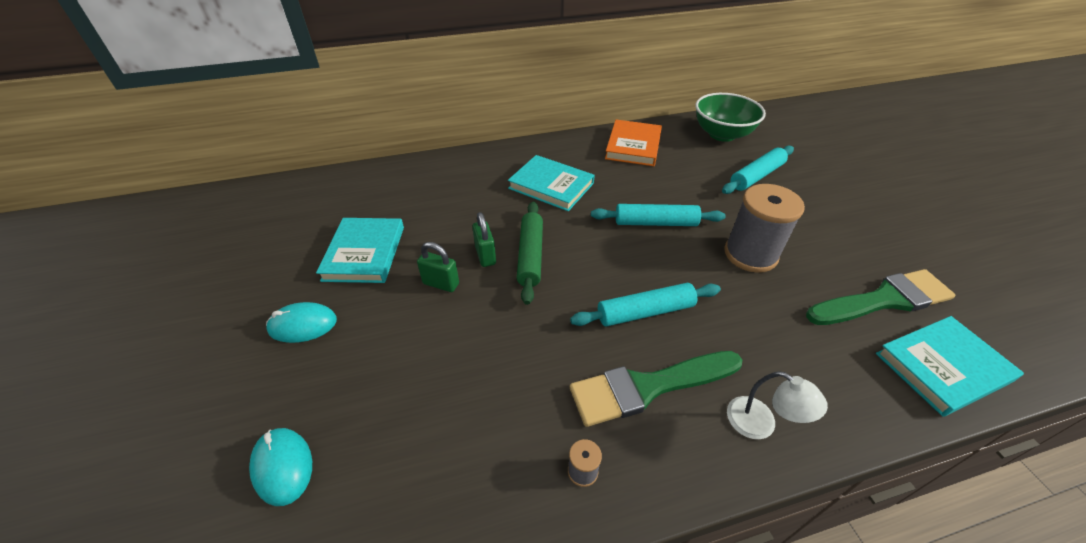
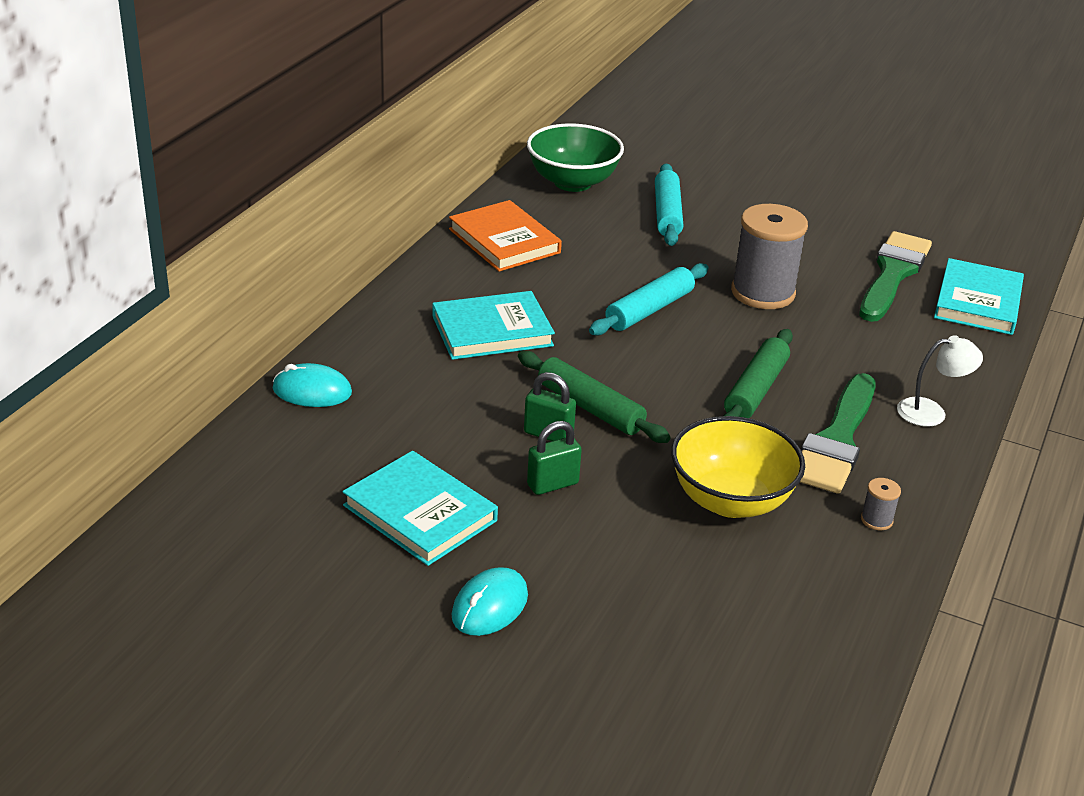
camera: 50 degrees left, 10 degrees down
turquoise mouse [249,428,312,506] -> turquoise mouse moved to [273,363,352,407]
turquoise rolling pin [570,283,721,326] -> green rolling pin [724,329,793,418]
none -> yellow bowl [671,416,805,518]

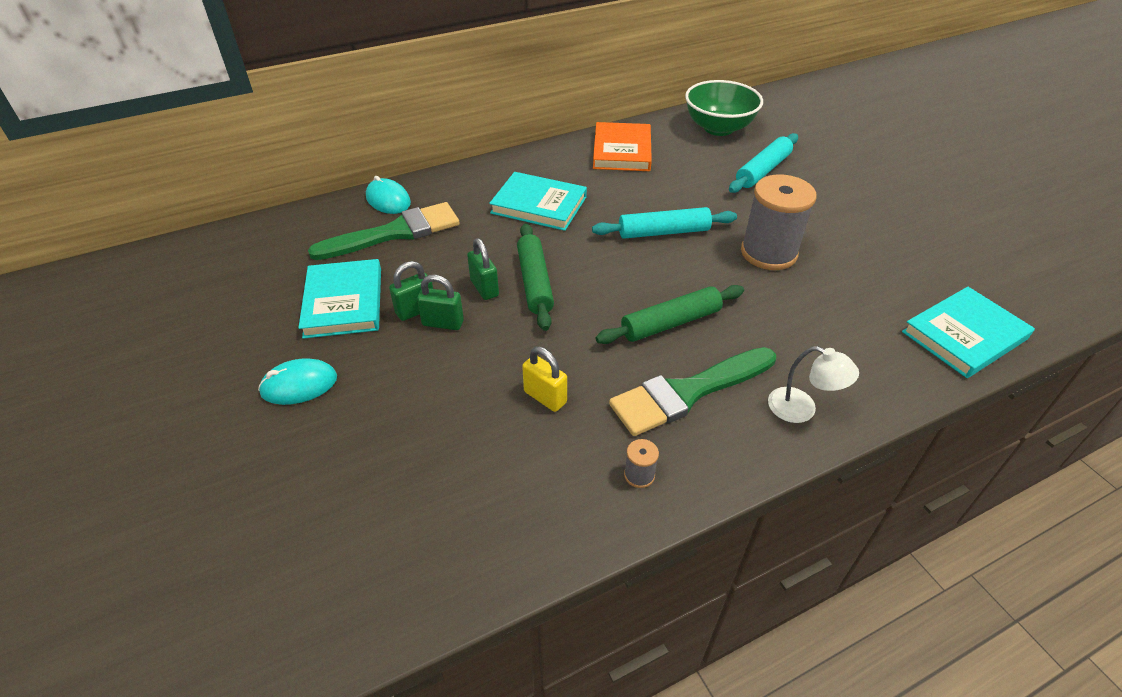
camera: 40 degrees right, 10 degrees up
yellow bowl [671,416,805,518] -> yellow padlock [522,347,567,412]
green brush [859,231,932,322] -> green brush moved to [308,202,460,260]
none -> green padlock [389,261,433,321]

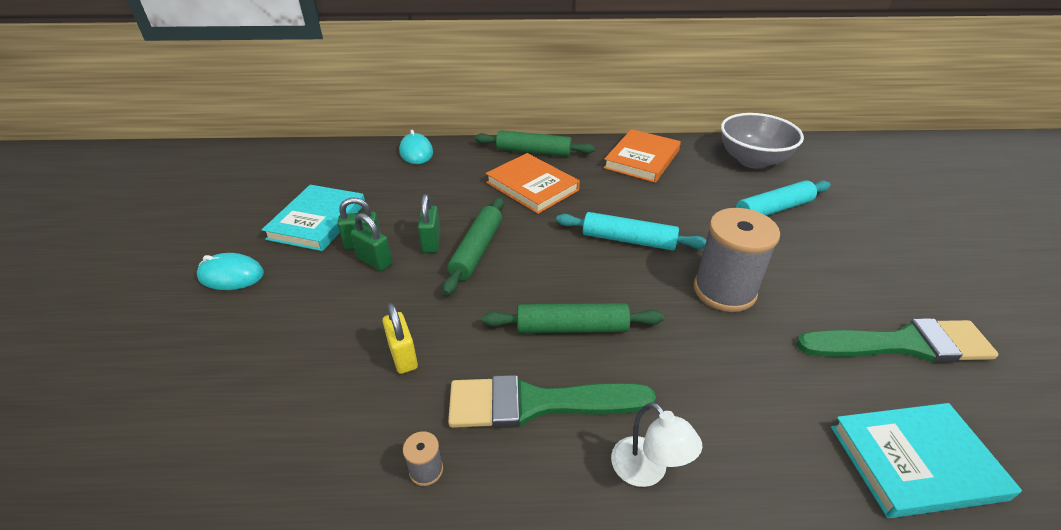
camera: 25 degrees right, 5 degrees down
green brush [308,202,460,260] -> green brush moved to [796,318,999,363]
turquoise book [489,172,587,231] -> orange book [486,153,580,214]
green bowl [685,80,763,136] -> grey bowl [721,113,804,169]
none -> green rolling pin [475,130,595,157]

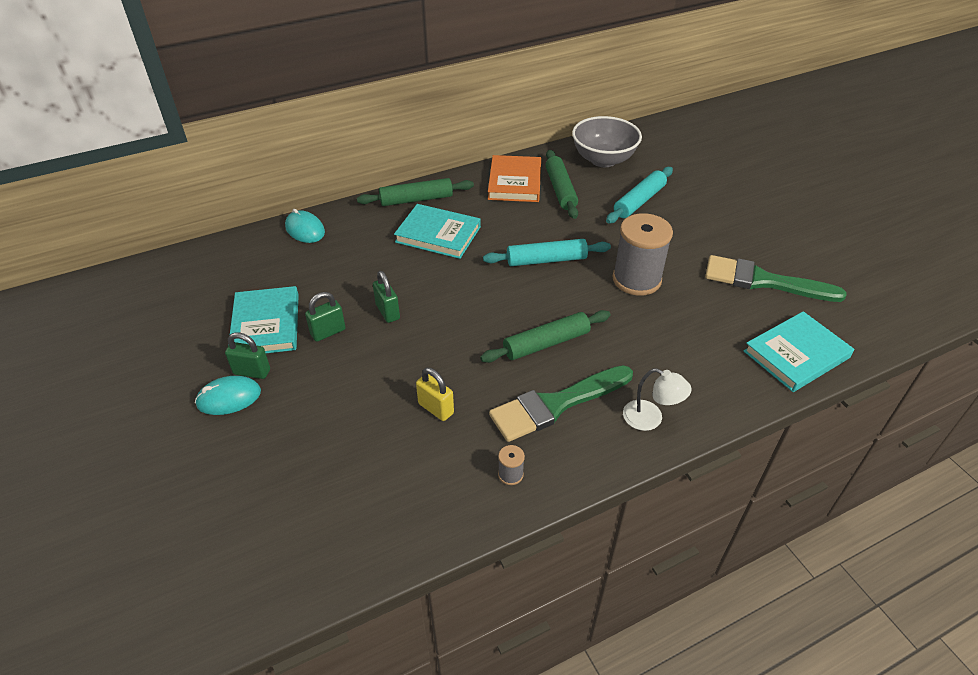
camera: 25 degrees left, 5 degrees up
green padlock [351,213,392,271] -> green padlock moved to [225,333,270,379]
green rolling pin [443,197,504,295] -> green rolling pin moved to [546,150,578,219]
orange book [486,153,580,214] -> turquoise book [394,204,481,259]
green brush [796,318,999,363] -> green brush turned 135 degrees counterclockwise [705,255,847,302]

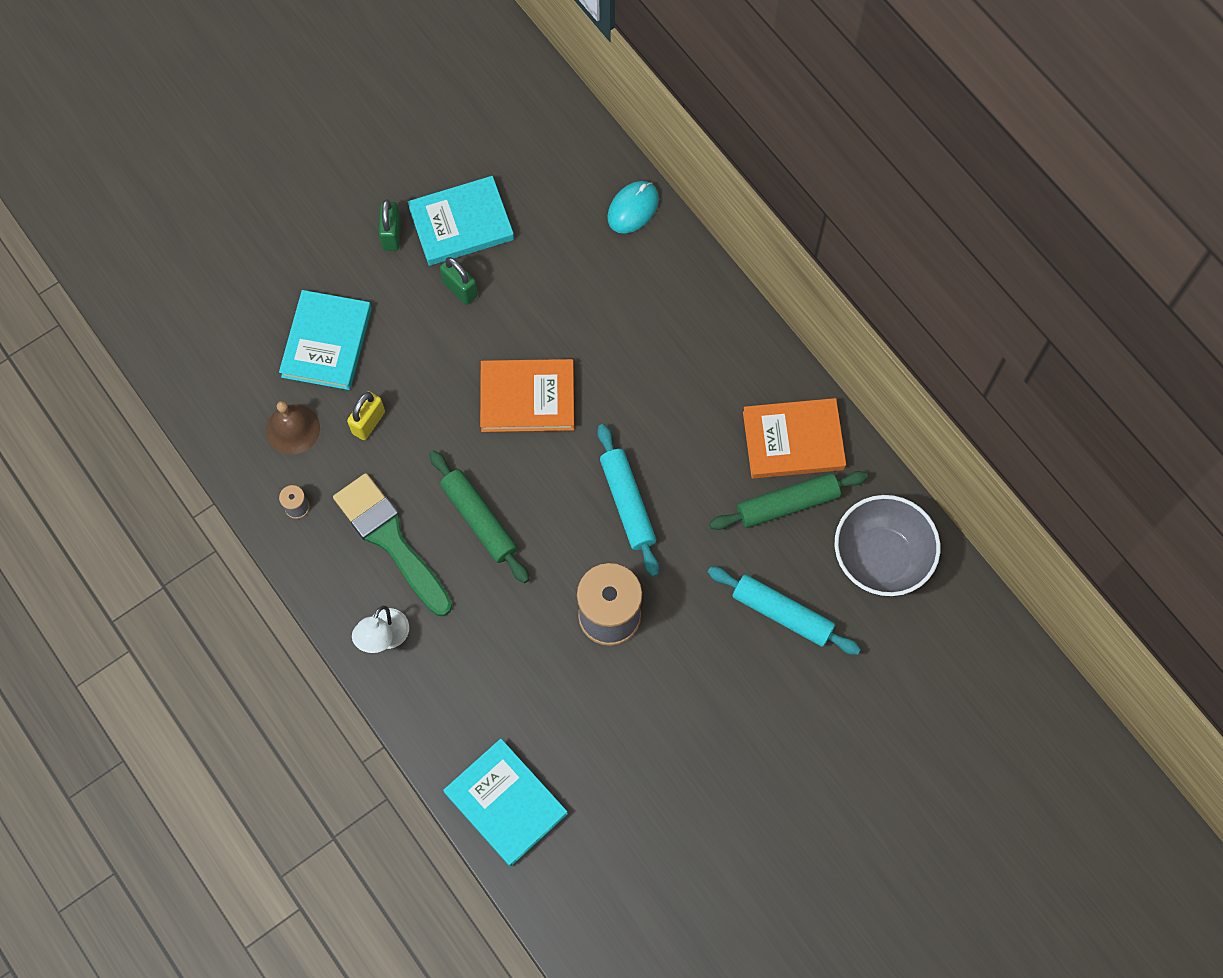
camera: 80 degrees right, 25 degrees up
turquoise mouse [195,376,261,415] -> none
green rolling pin [357,178,474,206] -> none
green padlock [373,271,400,323] -> none
turquoise book [394,204,481,259] -> turquoise book moved to [279,290,372,390]
green brush [705,255,847,302] -> none
none -> brown bell [266,401,320,455]
none -> orange book [480,359,574,432]

